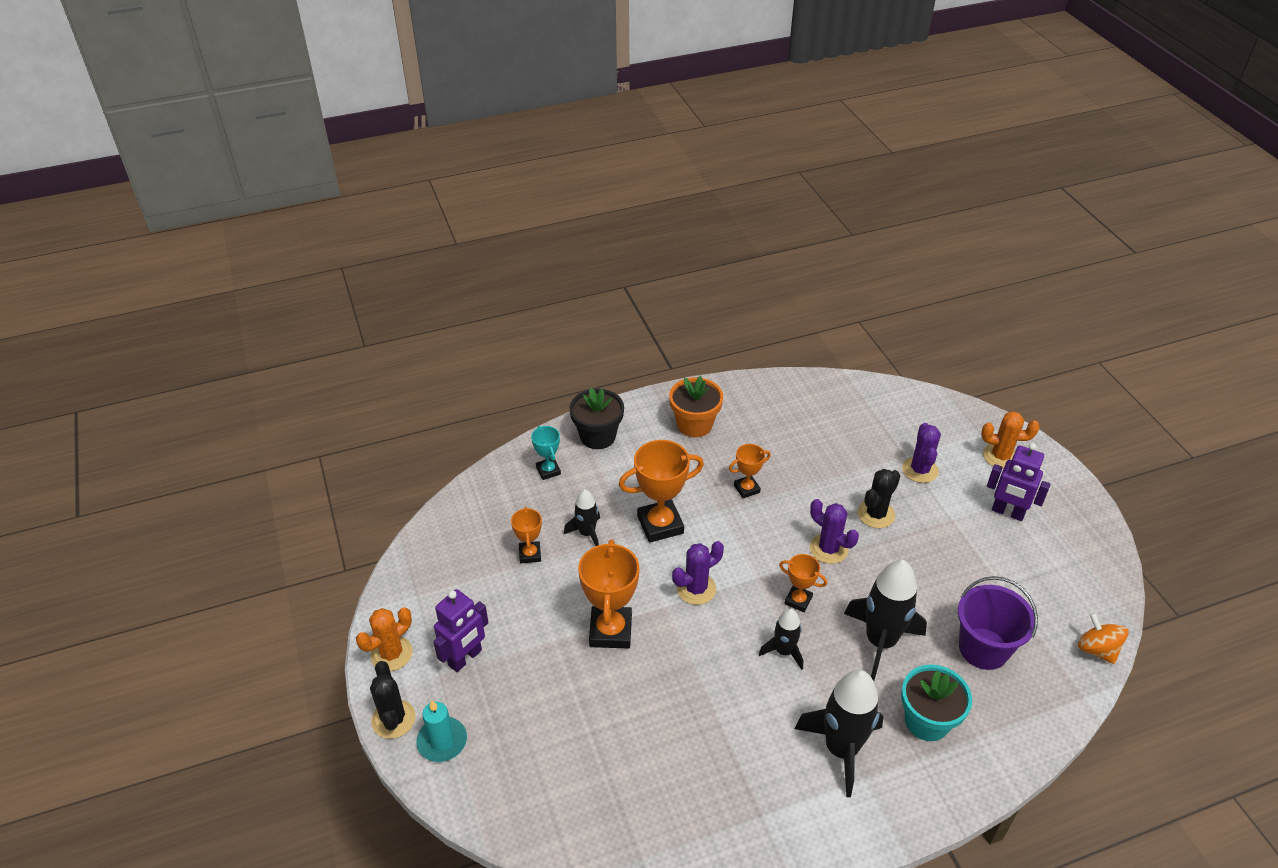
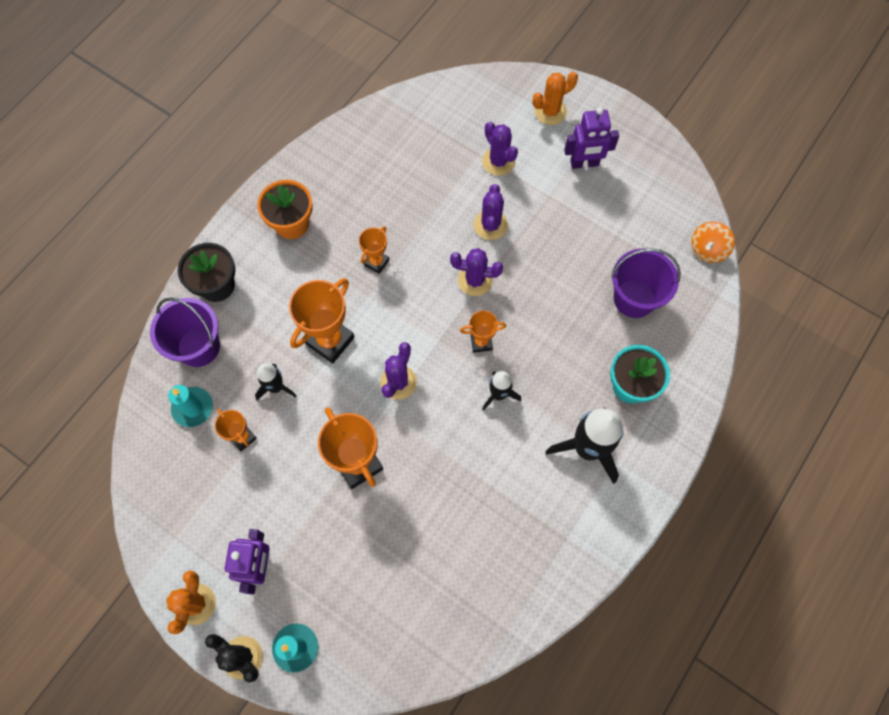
camera: 35 degrees left, 25 degrees up
turquoise trophy [531,426,561,480] -> purple bucket [150,298,220,367]
black rocket [844,560,927,681] -> none
black cactus [858,469,900,528] -> purple cactus [474,184,508,240]
orange spinning top [1078,613,1129,664] -> orange spinning top turned 75 degrees counterclockwise [691,221,735,263]
none -> turquoise candle [168,385,213,427]

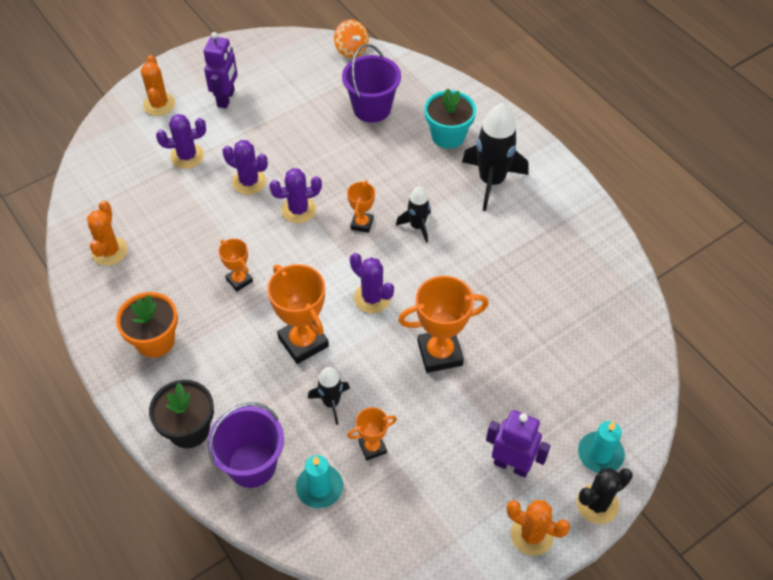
camera: 70 degrees left, 15 degrees down
purple cactus [450,248,503,296] -> purple cactus turned 45 degrees clockwise [269,168,322,223]
none -> orange cactus [87,200,128,266]

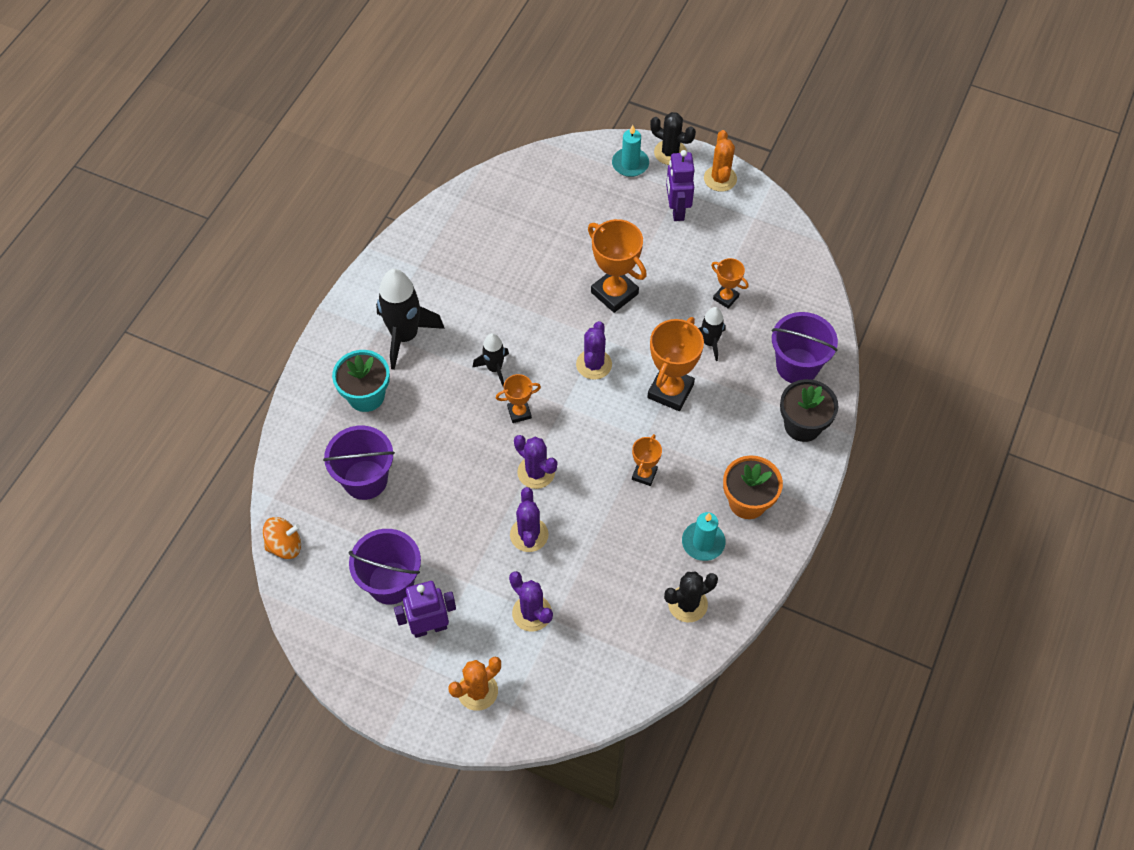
camera: 120 degrees left, 5 degrees up
orange cactus [87,200,128,266] -> black cactus [664,572,718,622]
turquoise candle [296,455,343,508] -> turquoise candle moved to [682,512,726,561]
orange spinning top [334,19,369,58] -> orange spinning top turned 45 degrees clockwise [263,517,301,559]
none -> purple bucket [349,529,421,605]

